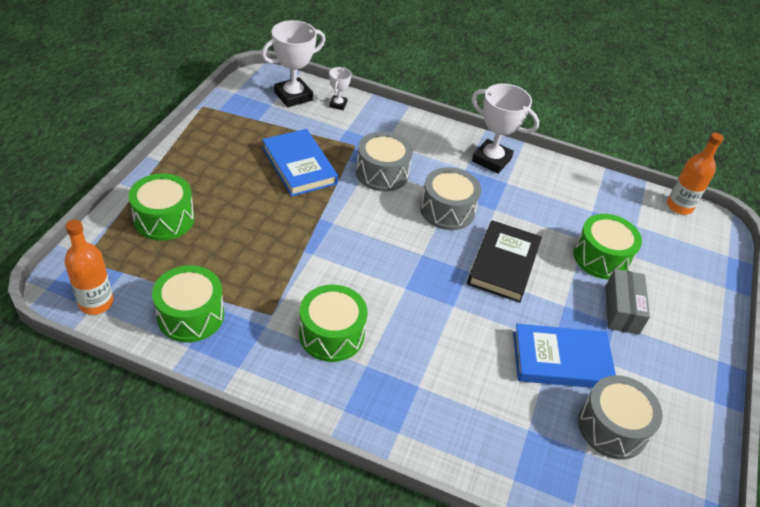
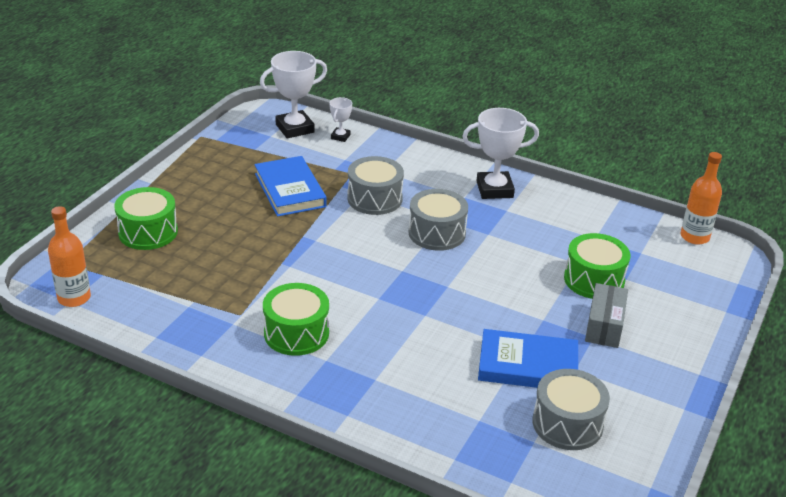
camera: 10 degrees right, 10 degrees down
green drum [152,265,224,343] -> none
black book [467,220,542,303] -> none
white trophy [472,83,539,174] -> white trophy turned 45 degrees counterclockwise [462,108,539,199]

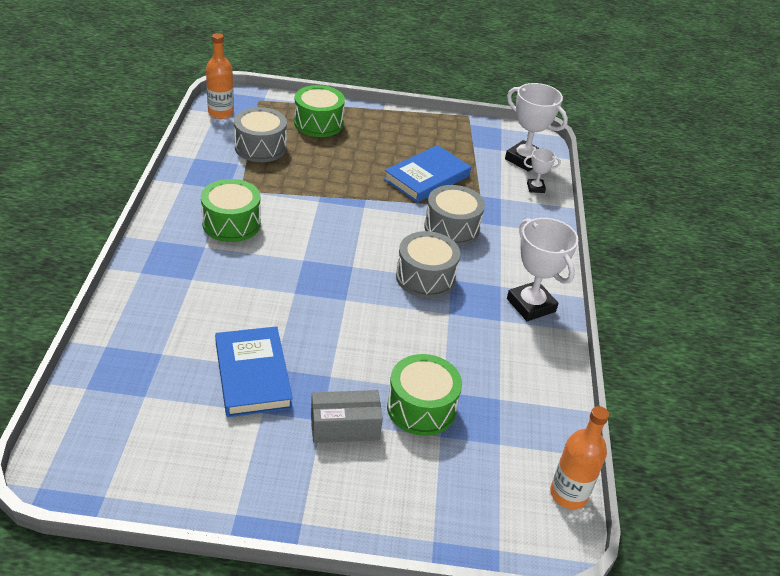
camera: 65 degrees right, 5 degrees up
grey drum [533,369,610,450] -> grey drum moved to [234,107,287,162]

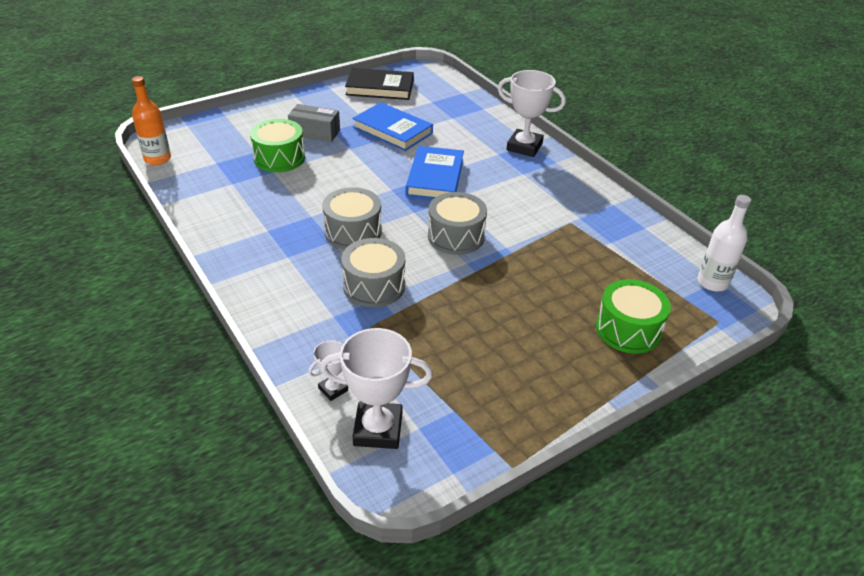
camera: 145 degrees right, 0 degrees up
green drum [201,179,261,242] -> none
orange bottle [206,33,234,119] -> white bottle [698,195,751,292]
grey drum [234,107,287,162] -> grey drum moved to [428,192,487,255]
grey box [311,390,383,443] -> grey box turned 60 degrees clockwise [288,104,340,142]
blue book [384,145,471,203] -> blue book moved to [405,146,464,199]
white trophy [507,218,578,321] -> white trophy moved to [498,70,566,157]
none -> black book [345,68,414,100]

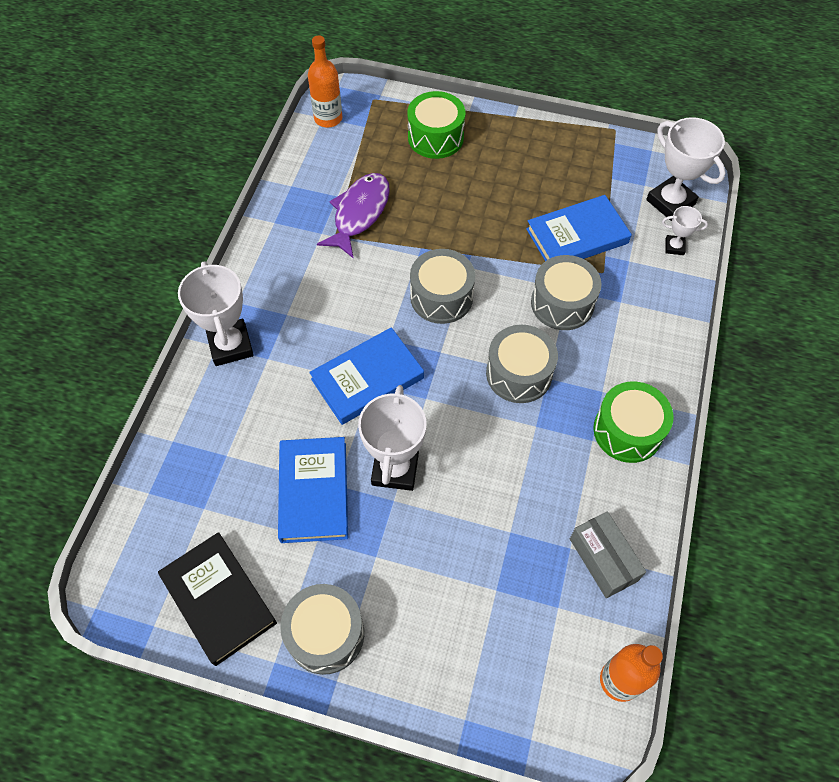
camera: 130 degrees left, 20 degrees up
green drum [250,119,305,172] -> green drum moved to [593,381,673,463]
grey box [288,104,340,142] -> grey box moved to [570,511,646,598]
white bottle [698,195,751,292] -> orange bottle [308,35,342,128]
none -> grey drum [280,584,364,675]
none -> purple fish [317,173,390,259]
none -> white trophy [358,385,426,491]
none -> blue book [526,195,632,261]

